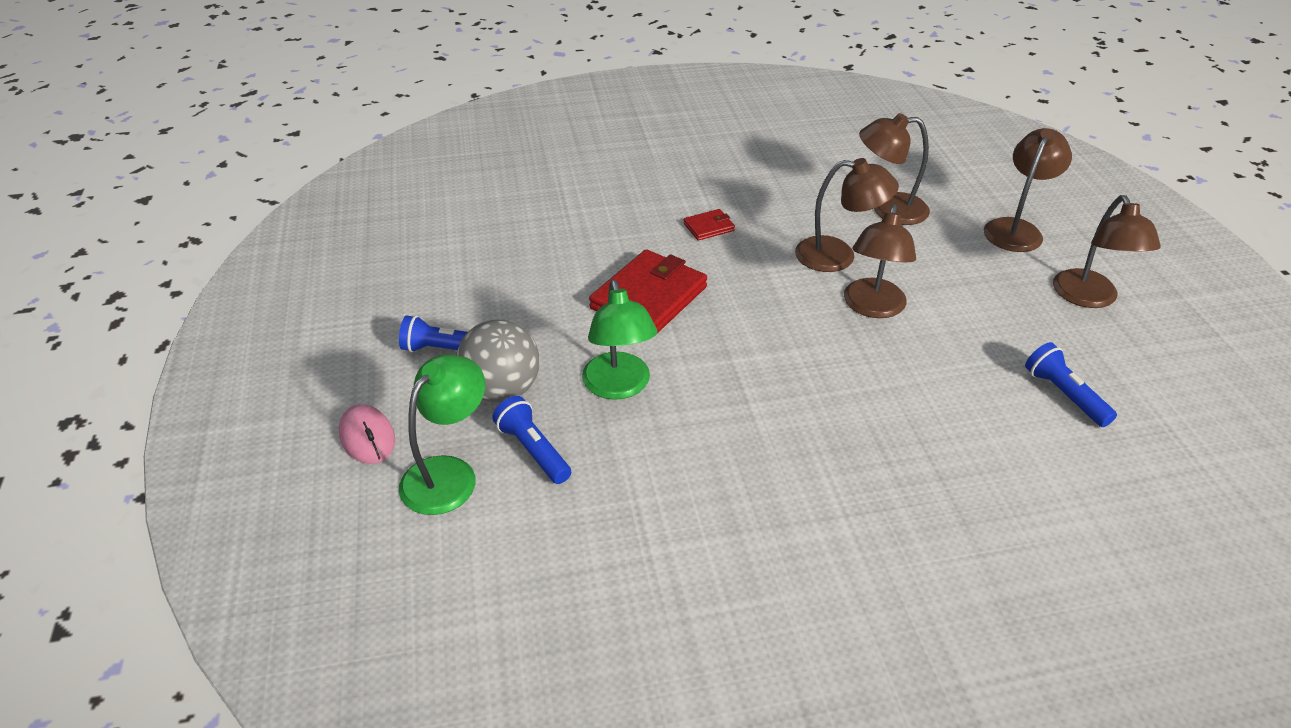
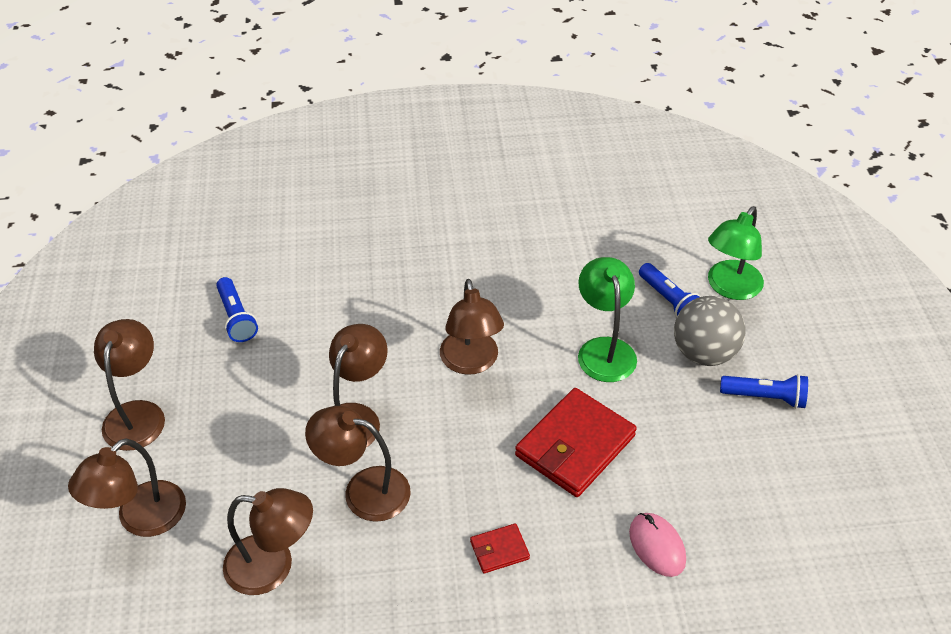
camera: 175 degrees left, 5 degrees up
pink mouse [339,404,395,464] -> pink mouse moved to [629,513,686,577]
none -> brown lamp [440,279,504,375]

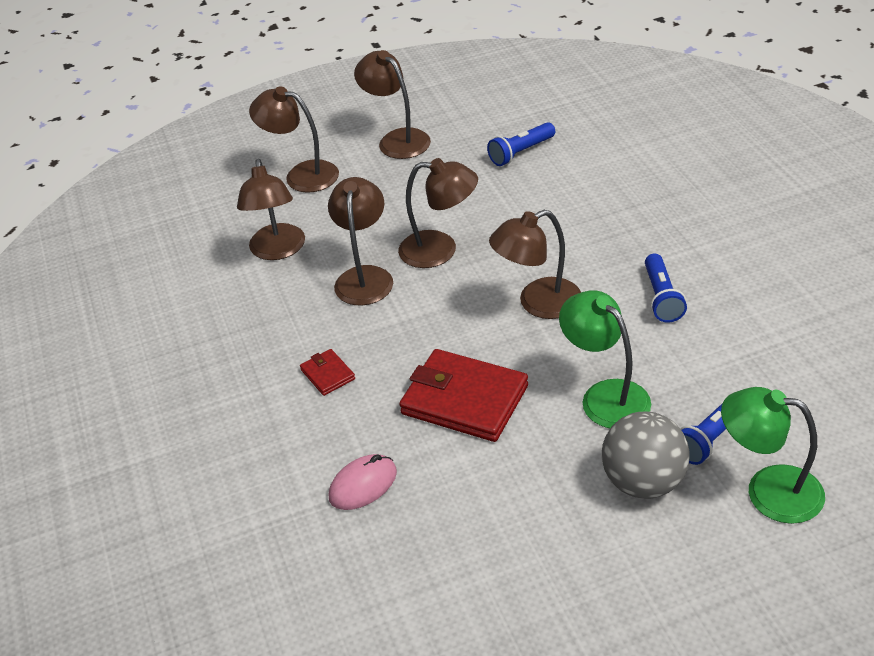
camera: 80 degrees right, 5 degrees down
brown lamp [94,319,165,451] -> brown lamp turned 120 degrees counterclockwise [354,50,431,159]
green lamp [578,257,637,382] -> green lamp turned 105 degrees counterclockwise [559,290,651,428]
blue flashlight [720,374,808,409] -> blue flashlight moved to [645,254,687,322]

